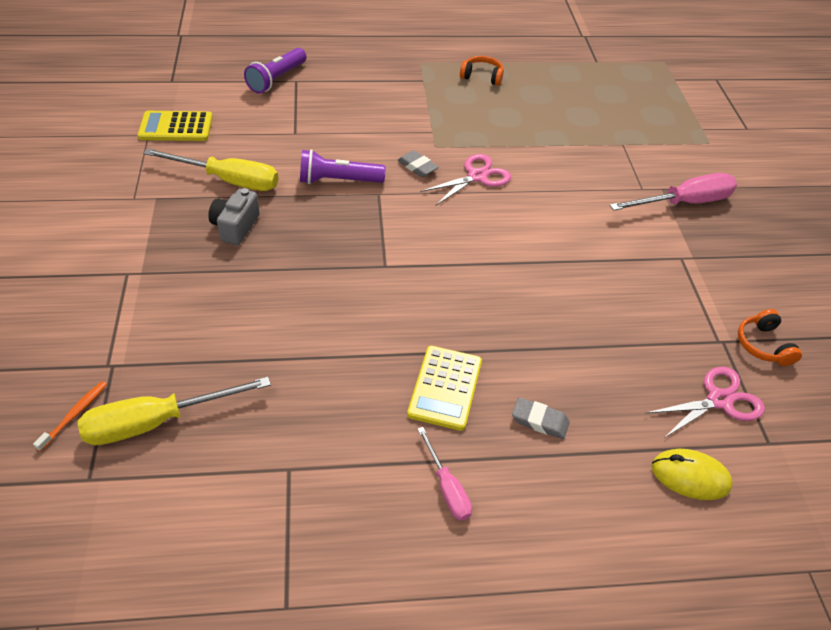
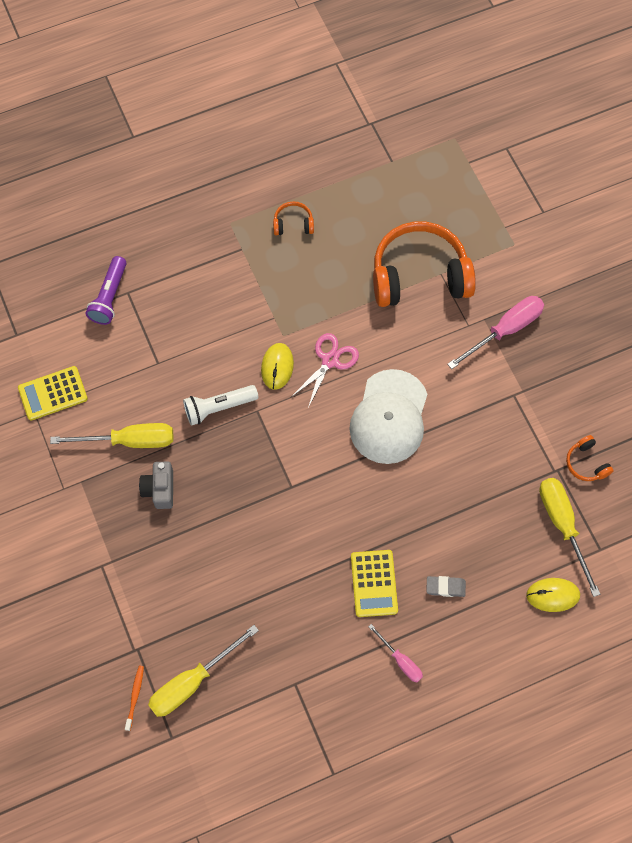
camera: 15 degrees left, 20 degrees up
purple flashlight [300,149,386,184] -> white flashlight [183,385,258,426]
grey eraser [397,150,439,177] -> yellow mouse [261,343,294,390]
pink scissors [646,367,765,439] -> yellow screwdriver [539,478,601,597]
none -> white cap [349,369,427,464]
none -> orange headphones [373,221,476,307]

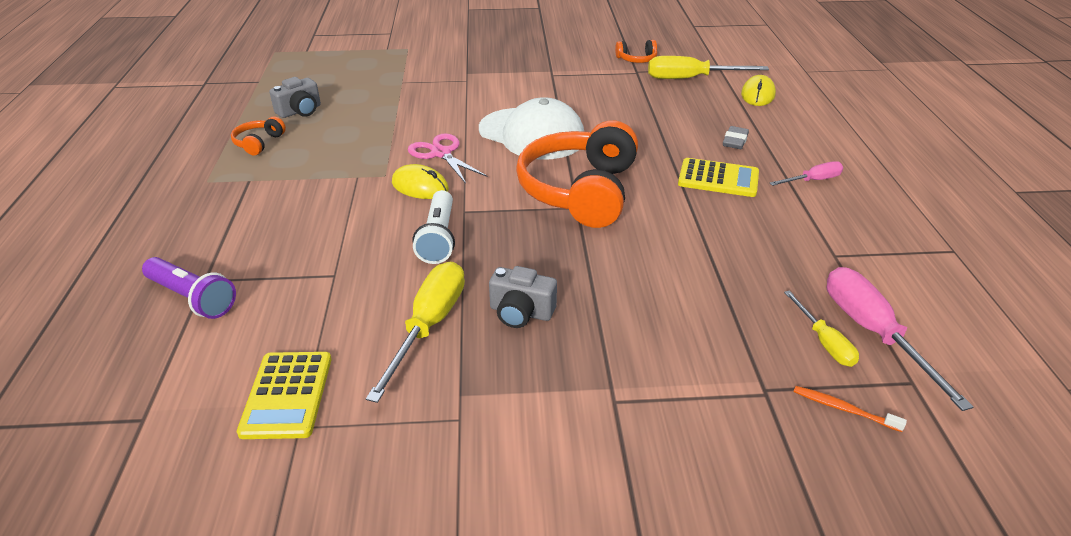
camera: 70 degrees left, 30 degrees down
yellow screwdriver [148,625,259,717] -> yellow screwdriver [784,291,859,367], size x0.57
orange headphones [373,221,476,307] -> orange headphones moved to [516,120,638,228]
pink screwdriver [447,296,544,369] -> pink screwdriver moved to [827,267,973,411]
none -> grey camera [269,77,321,118]

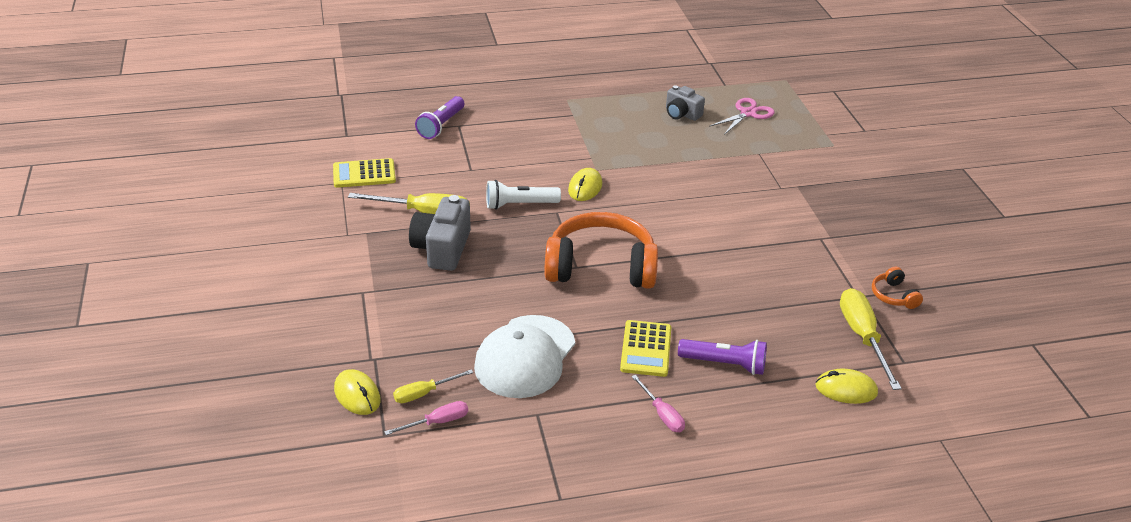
camera: 80 degrees right, 0 degrees up
orange headphones [231,117,286,155] -> none
pink scissors [408,134,488,184] -> pink scissors moved to [709,98,775,135]
white cap [479,97,584,160] -> white cap moved to [474,315,575,398]
grey camera [489,266,557,328] -> grey camera [409,195,471,271], size x1.58
grey eraser [723,126,749,149] -> purple flashlight [678,339,767,375]
orange toothbrush [793,386,907,432] -> yellow mouse [334,369,381,415]
pink screwdriver [827,267,973,411] -> pink screwdriver [384,401,468,435], size x0.57

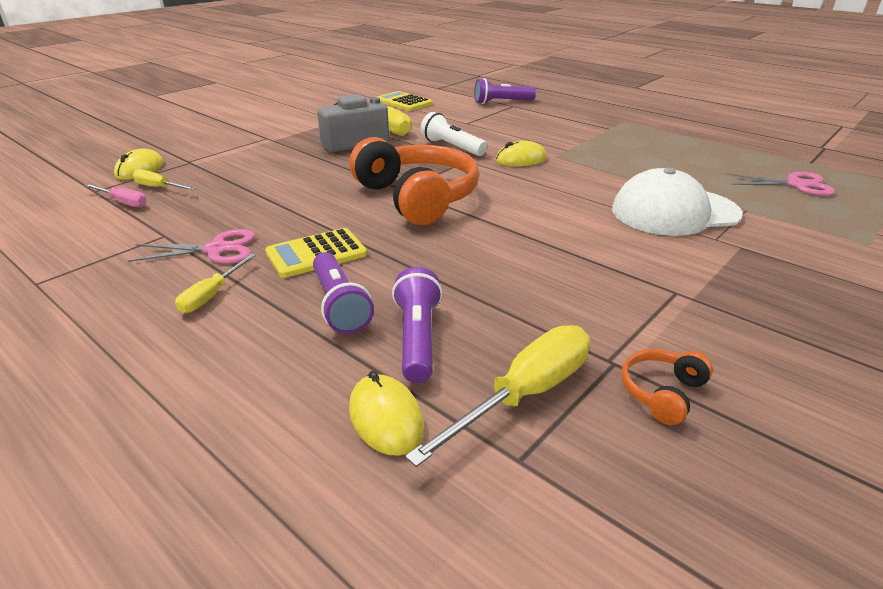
camera: 55 degrees right, 5 degrees down
white cap [474,315,575,398] -> white cap moved to [612,168,743,236]
pink screwdriver [631,375,685,432] -> yellow screwdriver [175,254,256,313]
grey camera [666,85,705,121] -> none
none -> pink scissors [128,229,255,264]
none -> purple flashlight [392,267,443,383]

